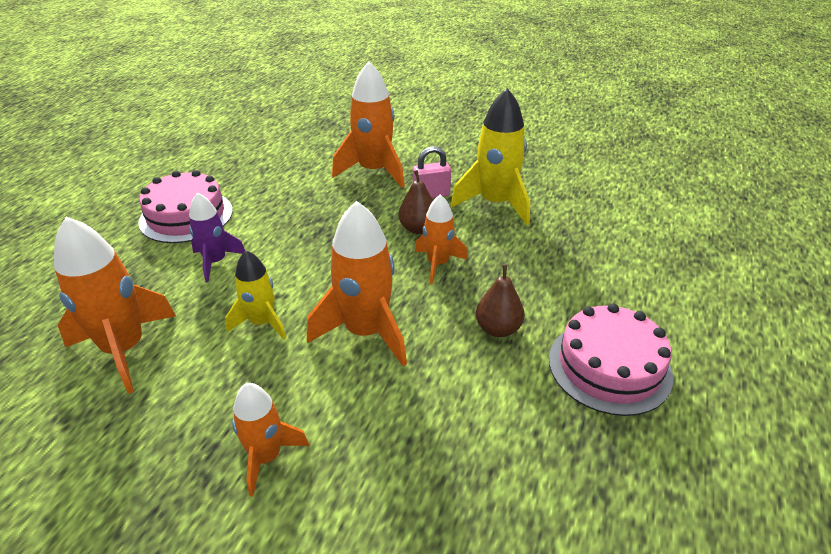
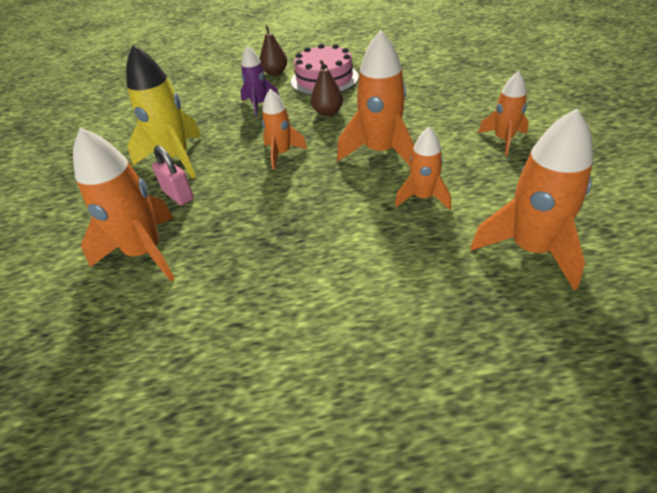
camera: 115 degrees left, 5 degrees up
pink cake [138,170,233,243] -> none
purple rocket [189,193,245,282] -> purple rocket moved to [240,45,279,117]
yellow rocket [225,250,286,339] -> orange rocket [395,127,451,210]
brown pear [398,170,433,234] -> brown pear moved to [259,25,287,76]

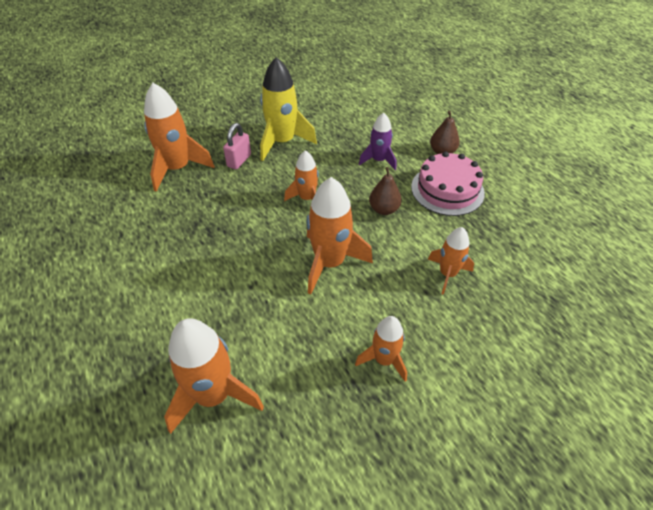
camera: 65 degrees right, 5 degrees up
orange rocket [395,127,451,210] -> orange rocket moved to [428,227,474,295]

